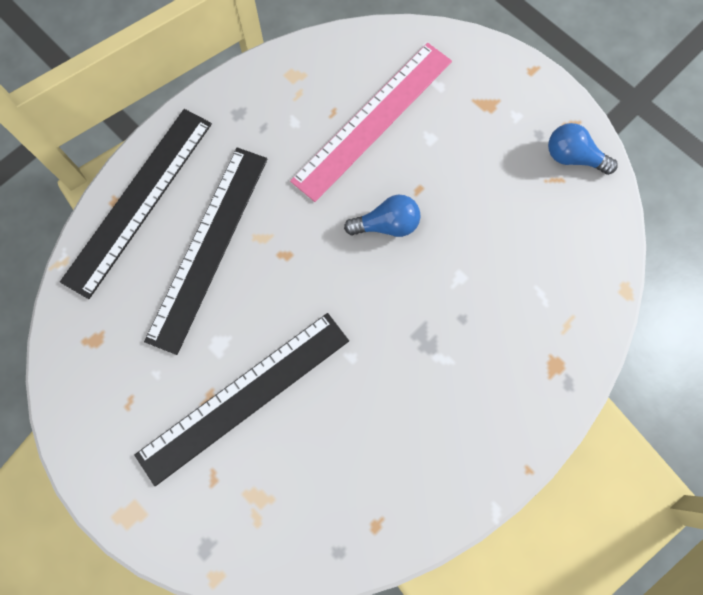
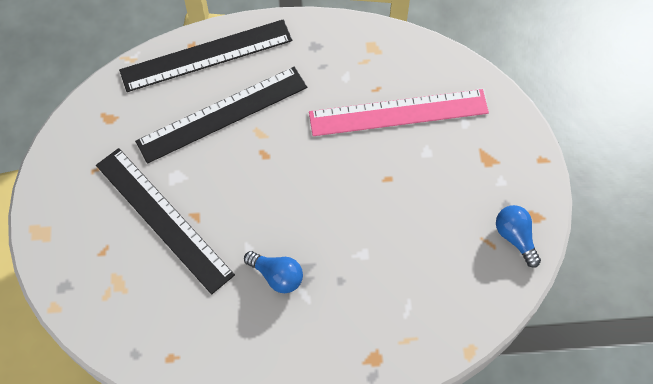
camera: 40 degrees right, 10 degrees down
black ruler [134,313,349,486] -> black ruler turned 45 degrees clockwise [96,148,235,294]
blue light bulb [344,195,421,237] -> blue light bulb moved to [244,251,303,293]

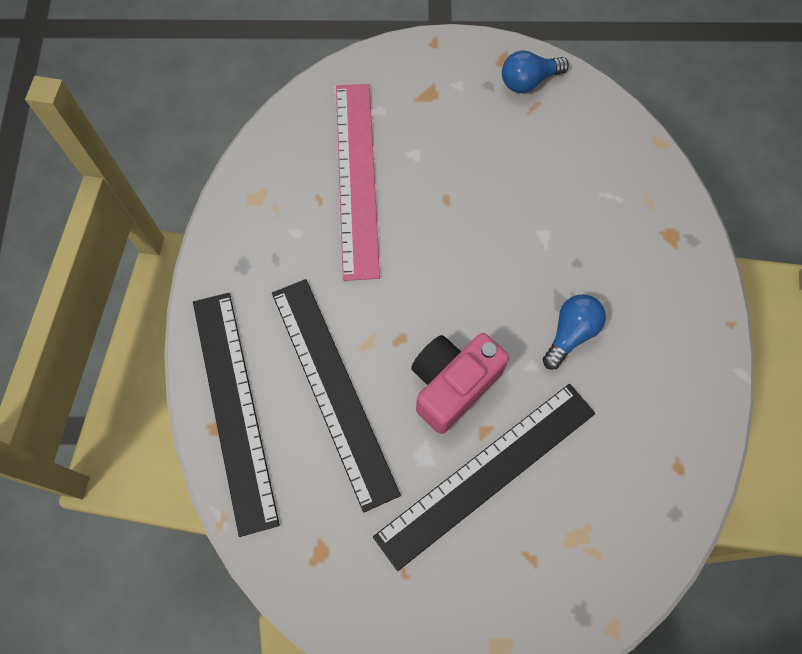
camera: 85 degrees left, 5 degrees up
none -> pink camera [411,333,509,434]

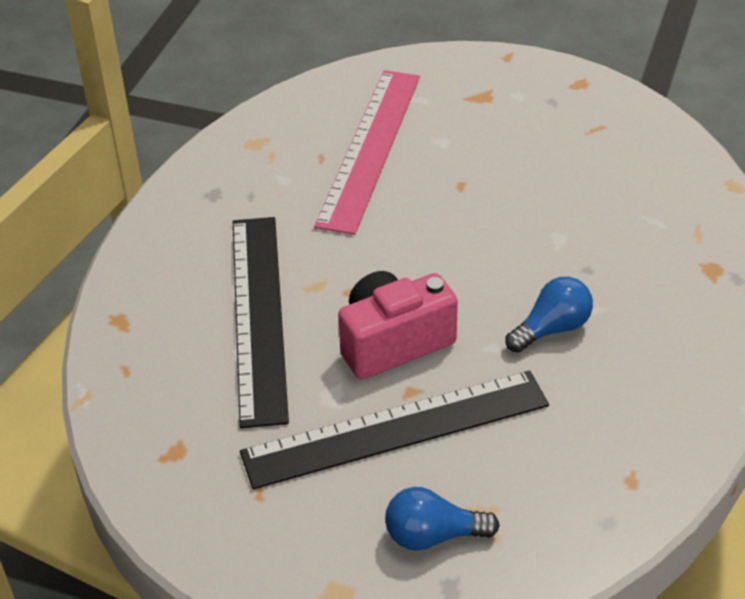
camera: 20 degrees right, 25 degrees down
black ruler [193,293,280,537] -> none
blue light bulb [502,51,569,93] -> blue light bulb moved to [385,487,500,551]

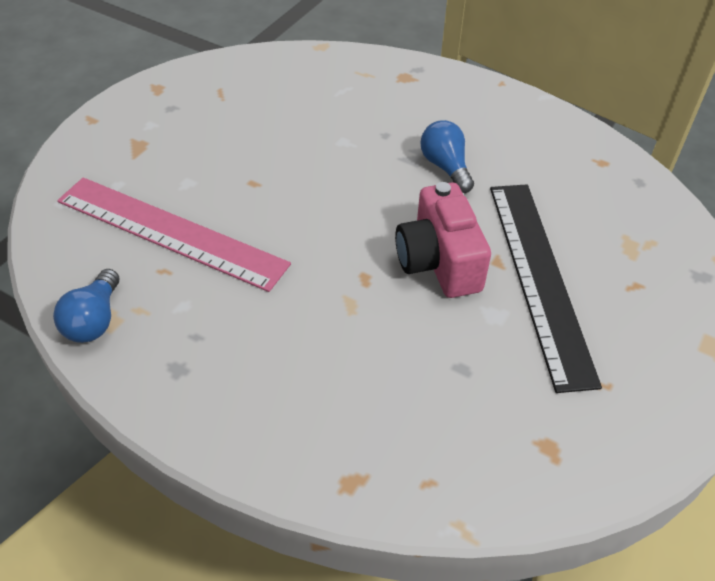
camera: 80 degrees left, 5 degrees up
black ruler [233,217,289,428] -> none
blue light bulb [385,487,500,551] -> blue light bulb moved to [53,269,119,343]

